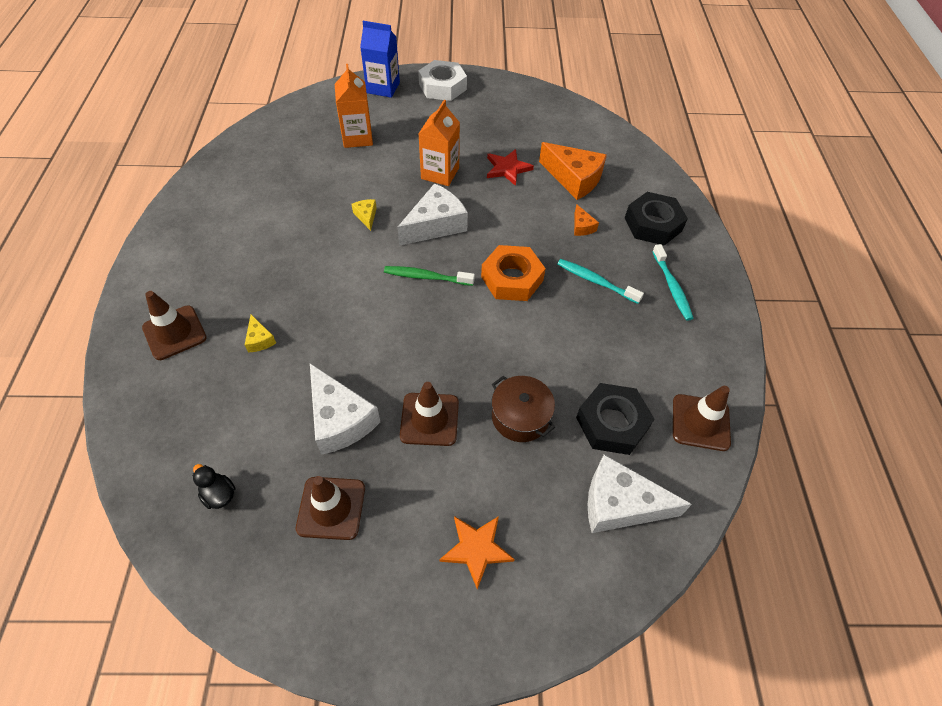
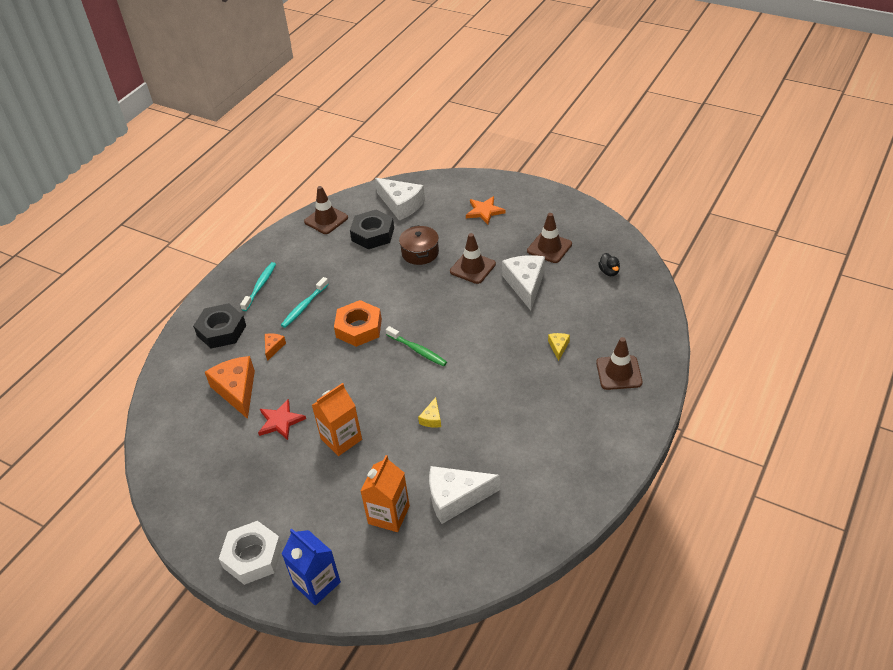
camera: 145 degrees left, 10 degrees down
white cheese [397,183,468,246] -> white cheese moved to [429,466,501,524]
turquoise toothbrush [557,259,644,304] -> turquoise toothbrush turned 60 degrees clockwise [281,277,329,328]

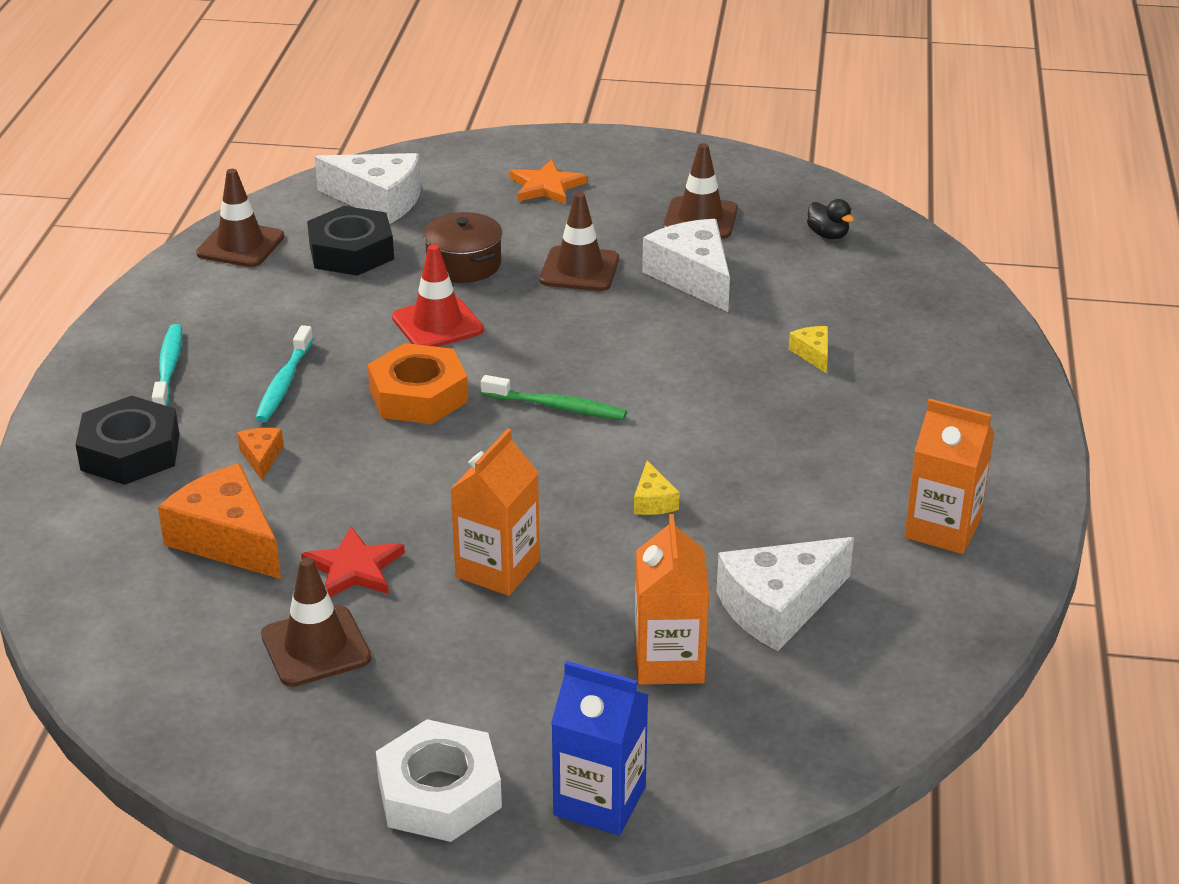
camera: 25 degrees left, 10 degrees down
brown traffic cone [596,337,643,390] -> brown traffic cone moved to [261,557,371,687]
none -> red traffic cone [392,244,484,347]
none -> orange carton [904,398,994,554]

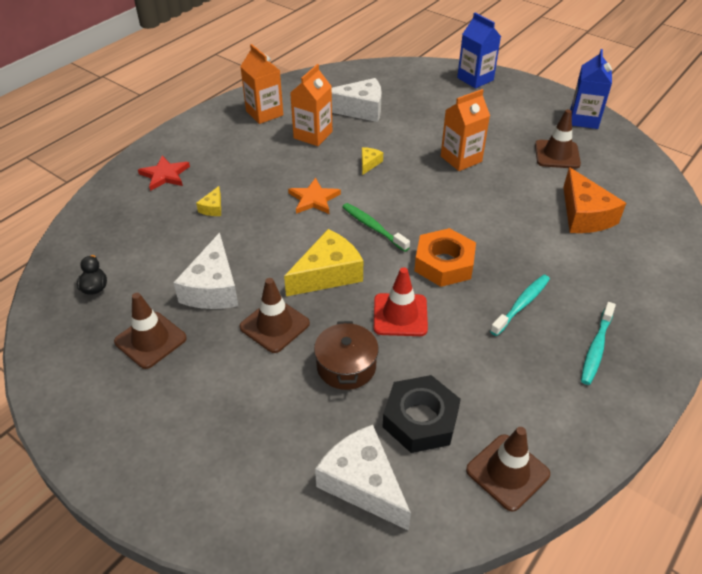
camera: 150 degrees left, 10 degrees up
black nut [75,396,180,485] -> none
orange cheese [237,428,284,480] -> none
red star [301,527,405,597] -> red star moved to [138,156,190,191]
white nut [376,719,502,842] -> none
orange star [510,159,587,205] -> orange star moved to [288,178,341,214]
orange carton [635,514,709,685] -> orange carton moved to [290,64,332,146]
none -> yellow cheese [284,229,363,296]
none -> blue carton [570,49,612,129]

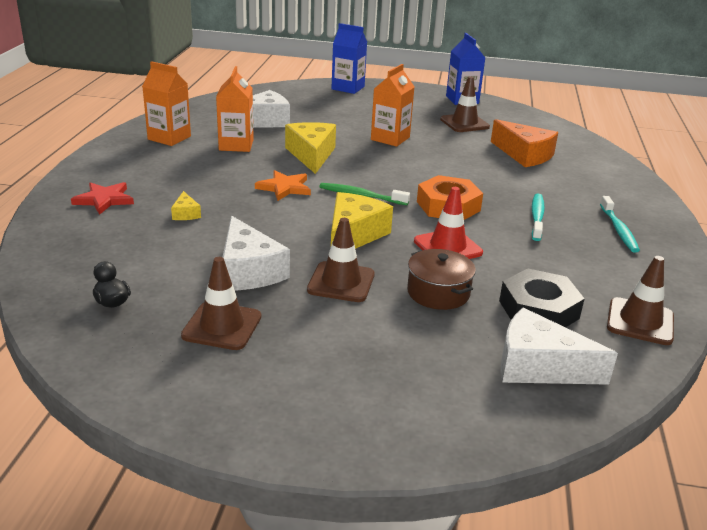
camera: 30 degrees left, 15 degrees down
yellow cheese [362,147,383,175] -> yellow cheese [285,122,336,174], size x2.15

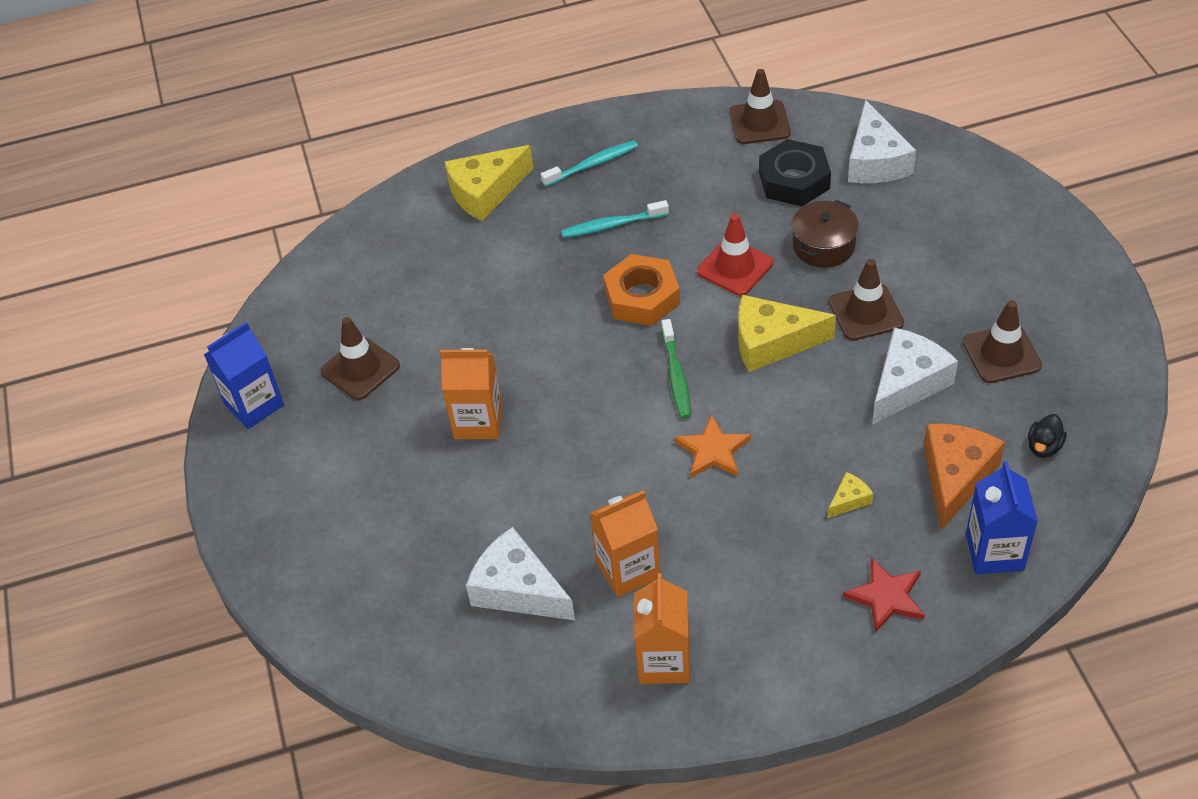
camera: 110 degrees left, 20 degrees up
yellow cheese [285,122,336,174] -> yellow cheese moved to [444,145,533,221]
blue carton [331,23,367,94] -> blue carton moved to [966,461,1038,574]
orange cheese [491,119,558,167] -> orange cheese moved to [924,424,1005,530]

